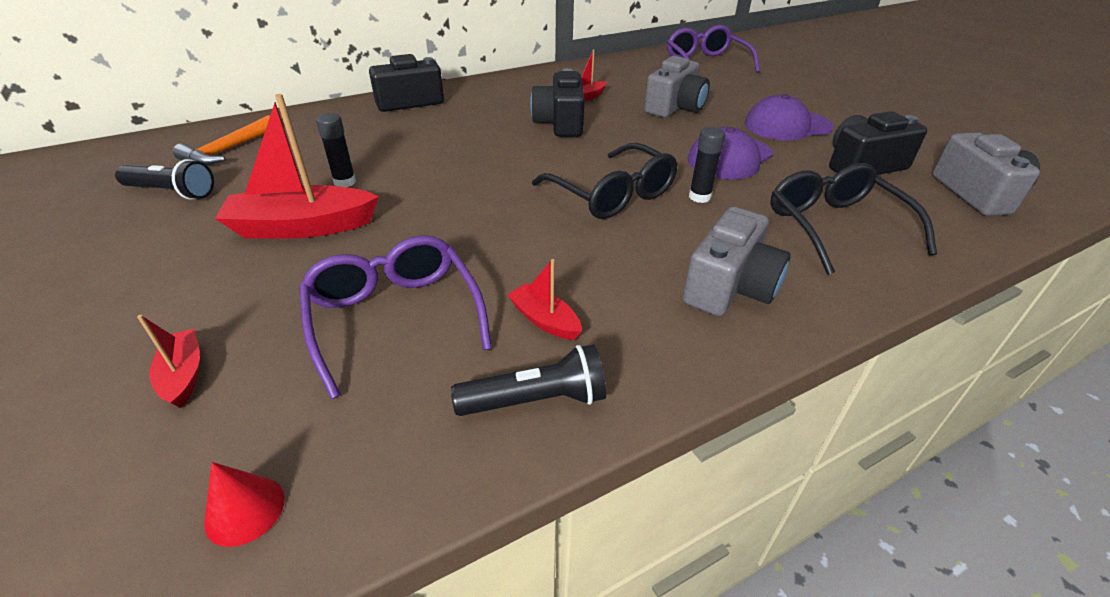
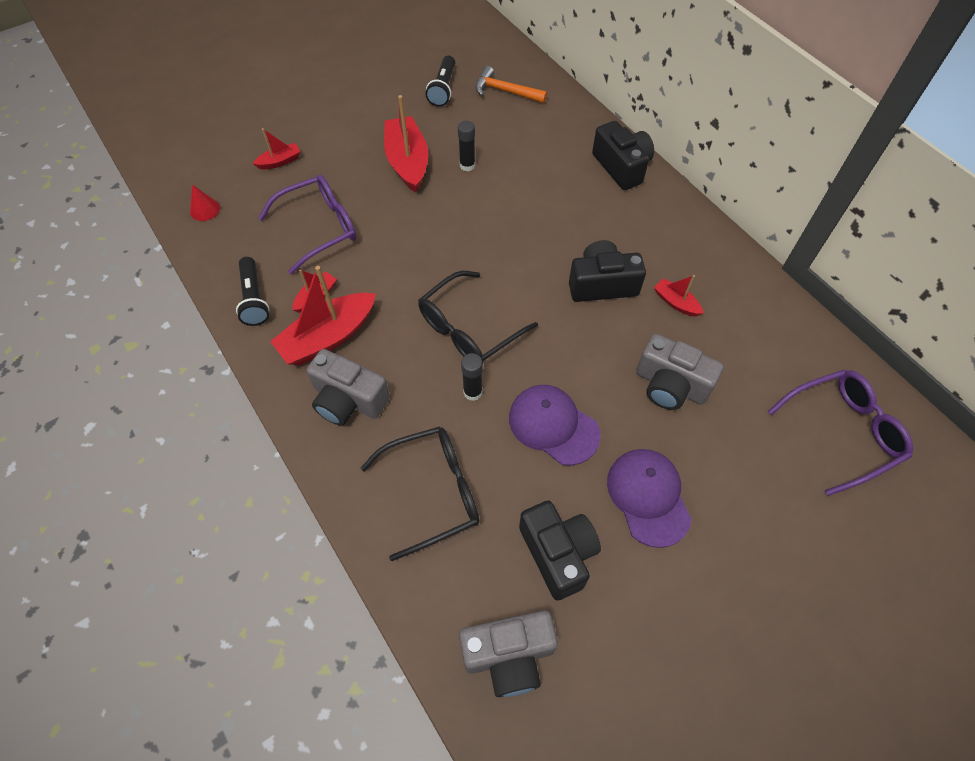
camera: 85 degrees right, 20 degrees up
none -> red boat [270,266,376,365]

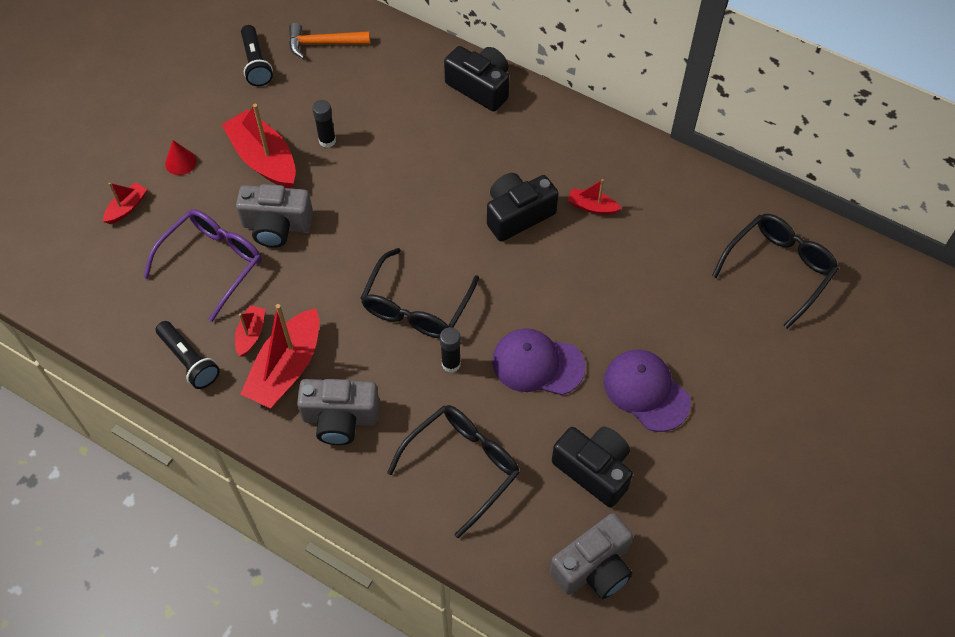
camera: 25 degrees left, 0 degrees up
red cone [190,185,220,221] -> red cone moved to [165,140,197,175]
grey camera [636,334,724,410] -> grey camera moved to [236,184,313,248]
purple glasses [768,370,913,496] -> black glasses [712,214,839,329]

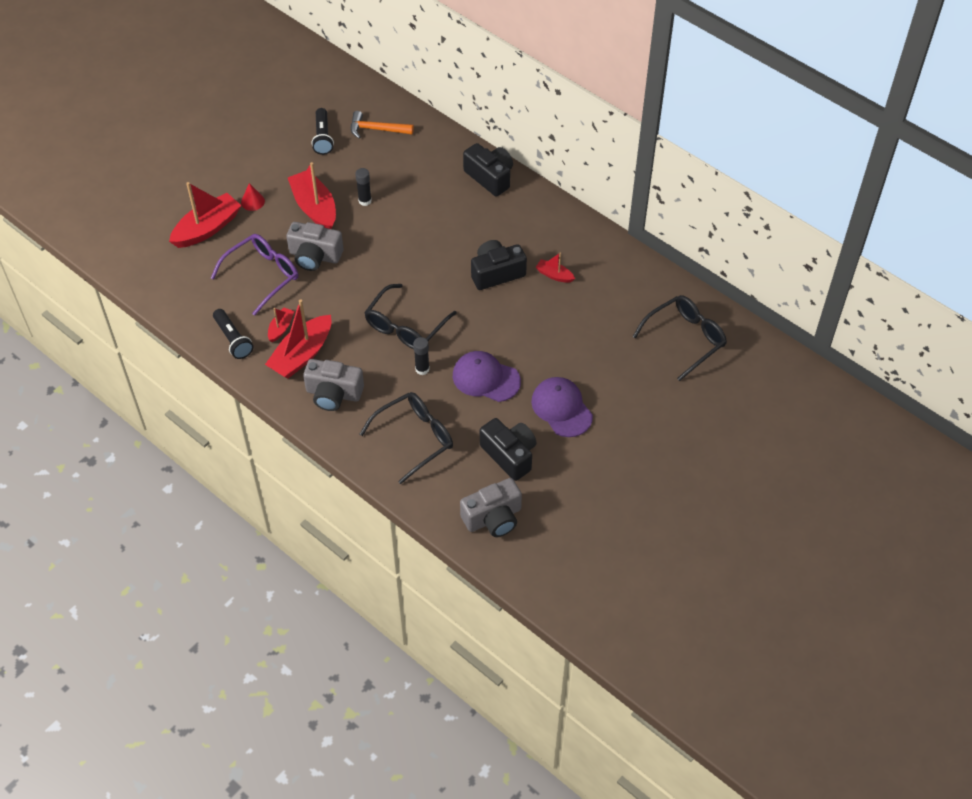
camera: 10 degrees right, 5 degrees down
red boat [103,182,147,224] -> red boat [169,182,242,248], size x2.00

